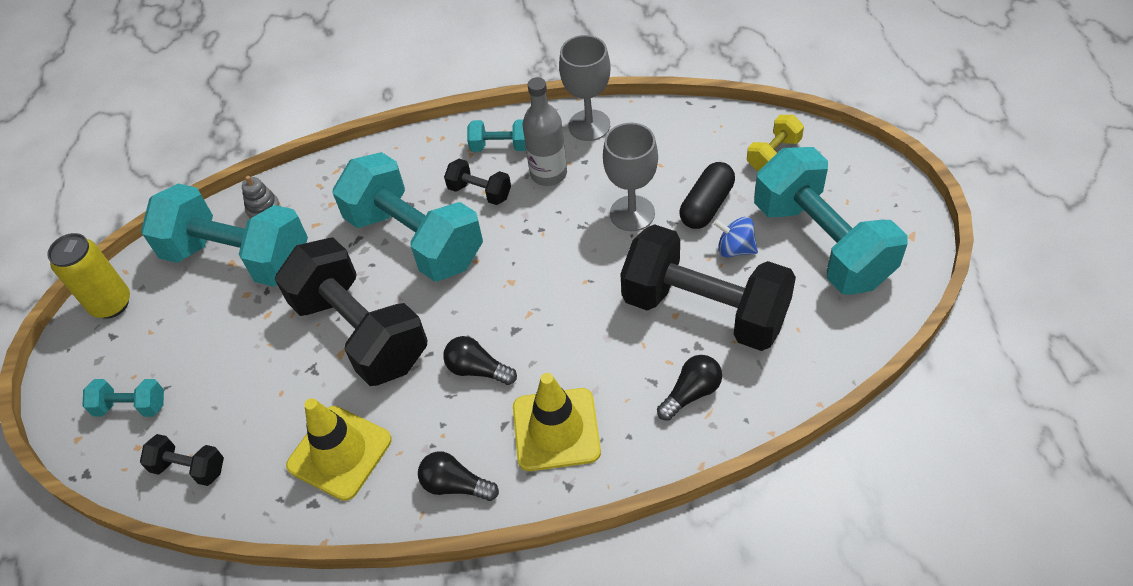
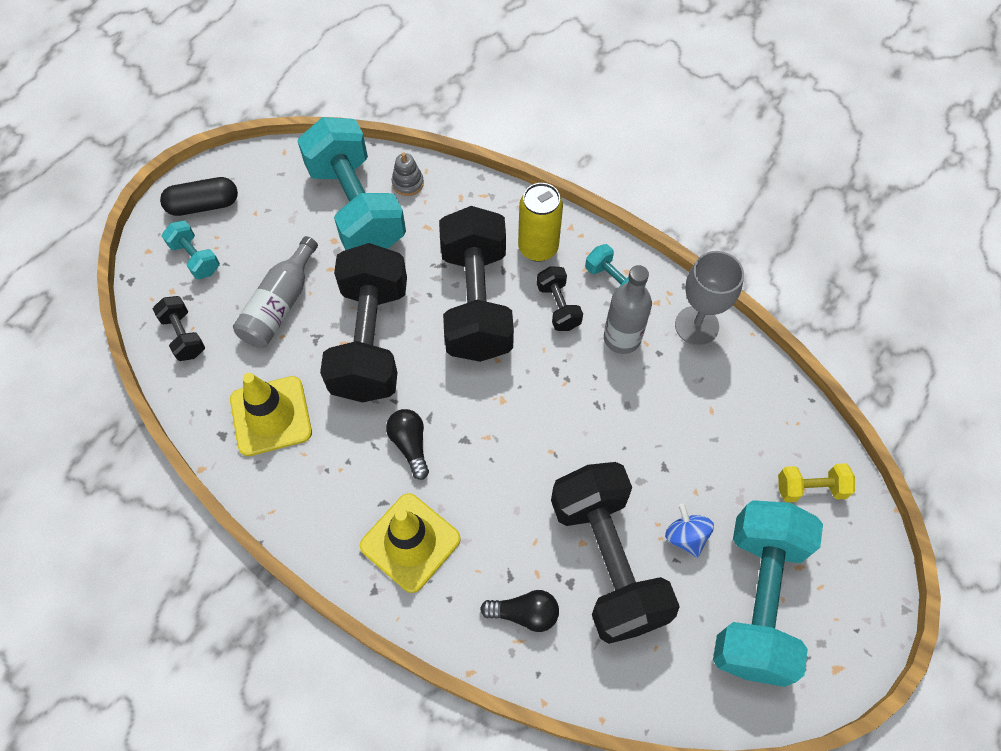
camera: 40 degrees right, 10 degrees up
yellow can [47,233,130,319] -> yellow can moved to [518,183,563,262]
turquoise dumbbell [333,152,483,282] -> black dumbbell [439,206,514,362]
black light bulb [418,451,499,501] -> none
grey goblet [603,123,658,231] -> none
black capsule [680,162,735,229] -> black capsule moved to [160,177,238,216]
none -> grey bottle [233,236,318,348]

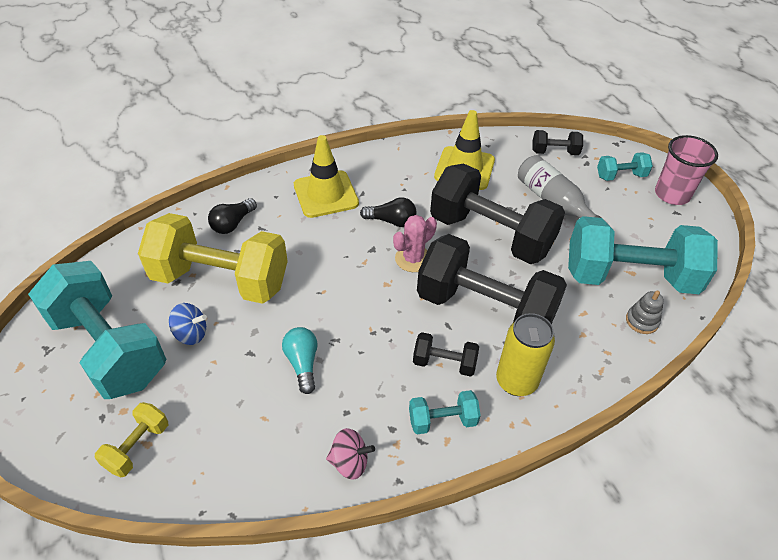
camera: 120 degrees right, 15 degrees down
black capsule [160,177,238,216] -> pink cup [655,135,718,205]
black dumbbell [551,462,680,644] -> yellow dumbbell [138,213,288,304]
grey bottle [604,265,652,354] -> none
grey goblet [675,251,744,345] -> pink spinning top [326,428,375,480]
none -> turquoise light bulb [282,327,318,394]
none -> pink cactus [393,215,437,272]

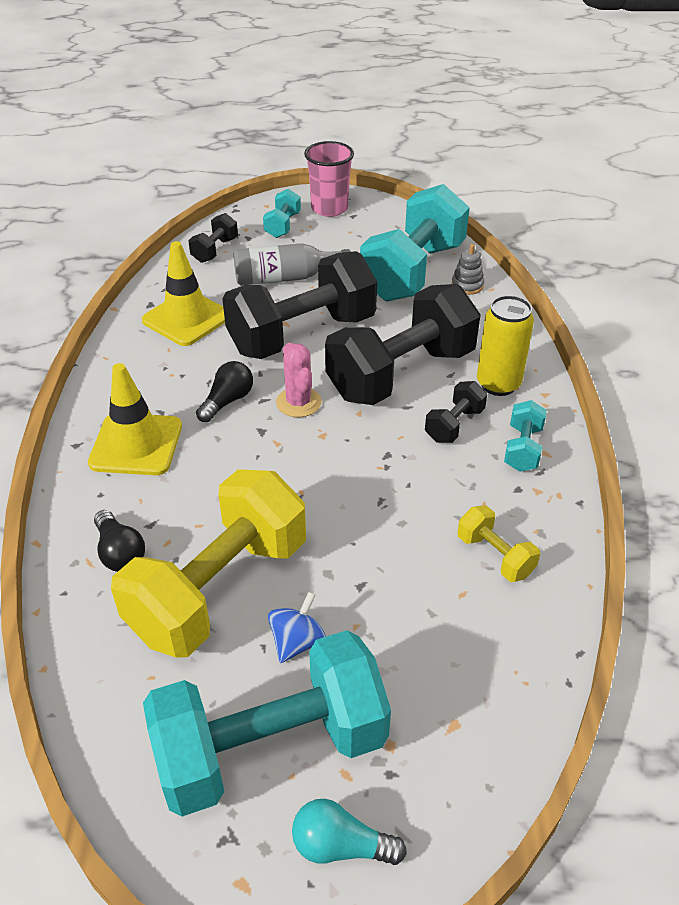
camera: 65 degrees left, 5 degrees down
yellow dumbbell [95,402,168,477] -> yellow dumbbell moved to [458,505,540,582]
turquoise light bulb [282,327,318,394] -> turquoise light bulb moved to [292,799,407,865]
pink spinning top [326,428,375,480] -> none

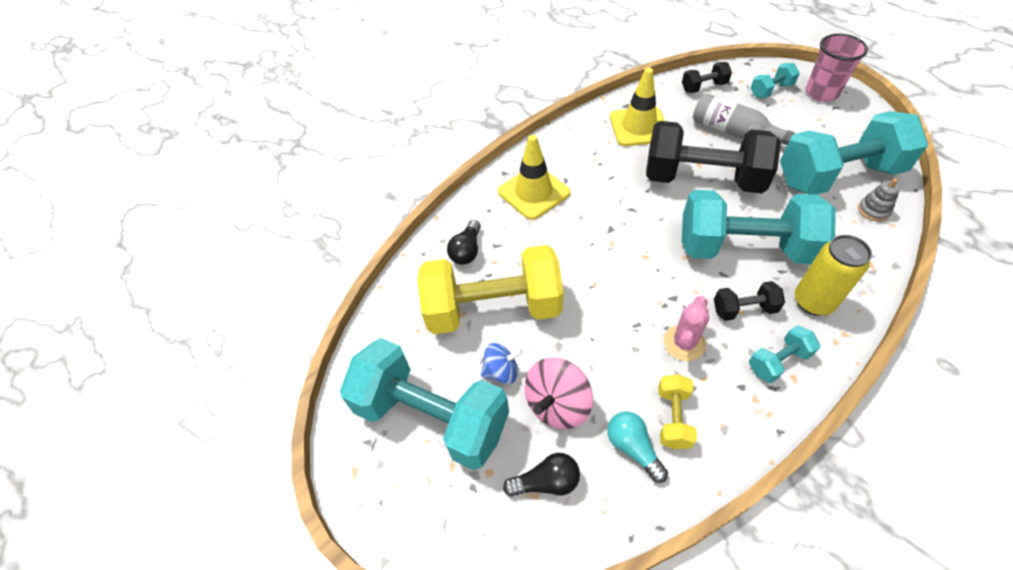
camera: 50 degrees right, 10 degrees up
black light bulb [196,361,253,422] -> black light bulb moved to [503,453,580,497]
pink cactus [276,343,322,417] -> pink cactus moved to [663,296,709,361]
turquoise light bulb [292,799,407,865] -> turquoise light bulb moved to [607,411,668,483]
black dumbbell [325,284,481,405] -> turquoise dumbbell [682,190,836,264]
none -> pink spinning top [525,358,593,429]

